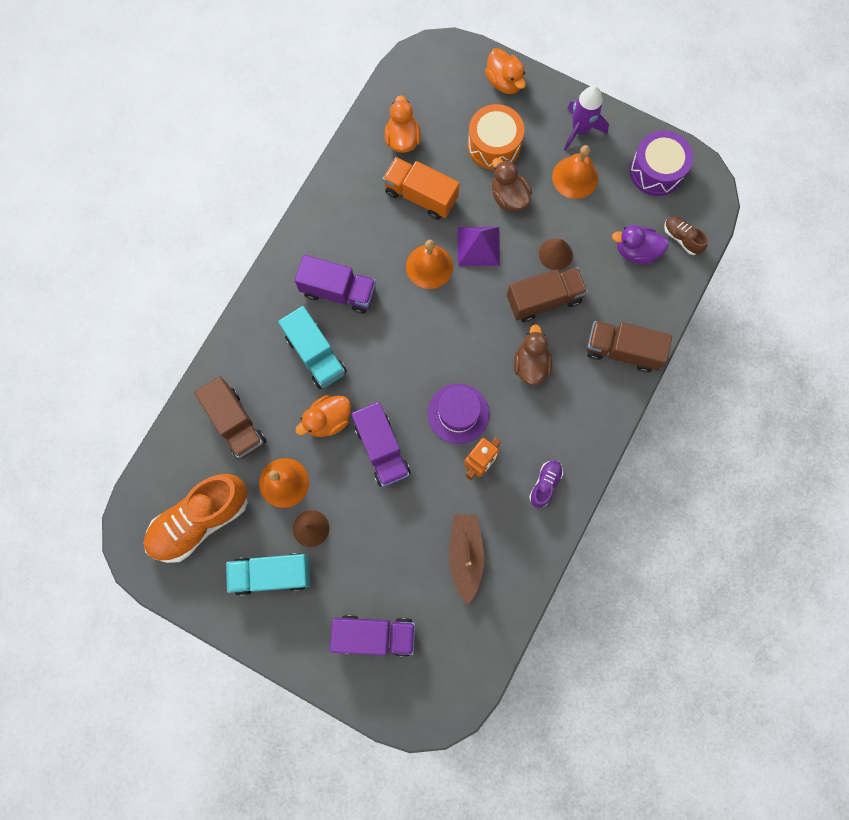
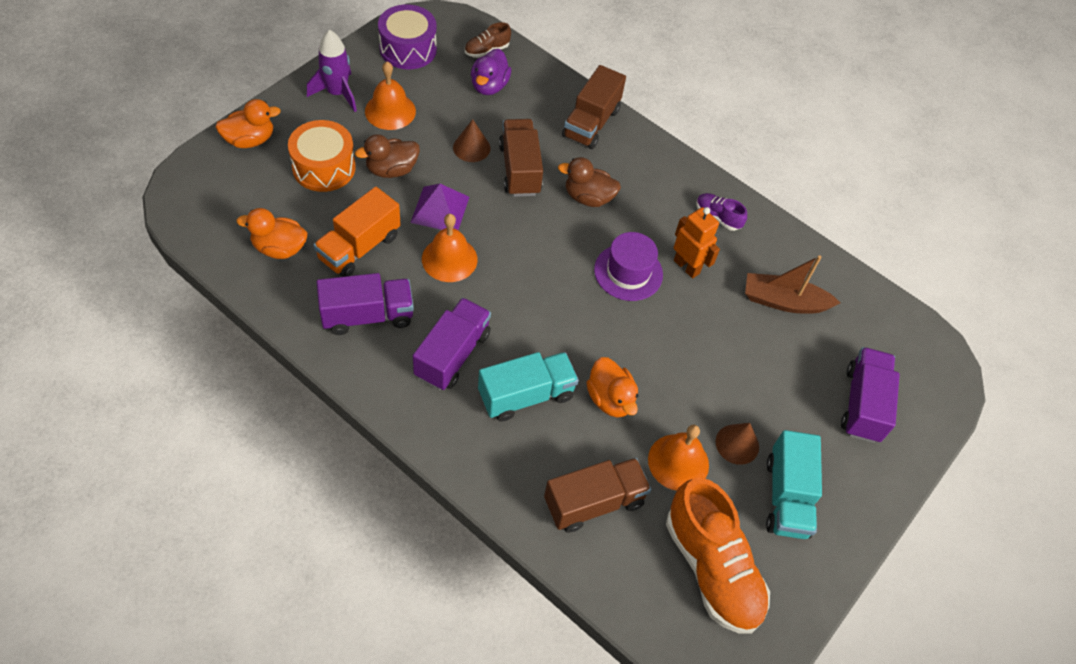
camera: 85 degrees left, 20 degrees down
purple truck [351,402,411,487] -> purple truck moved to [317,273,414,335]

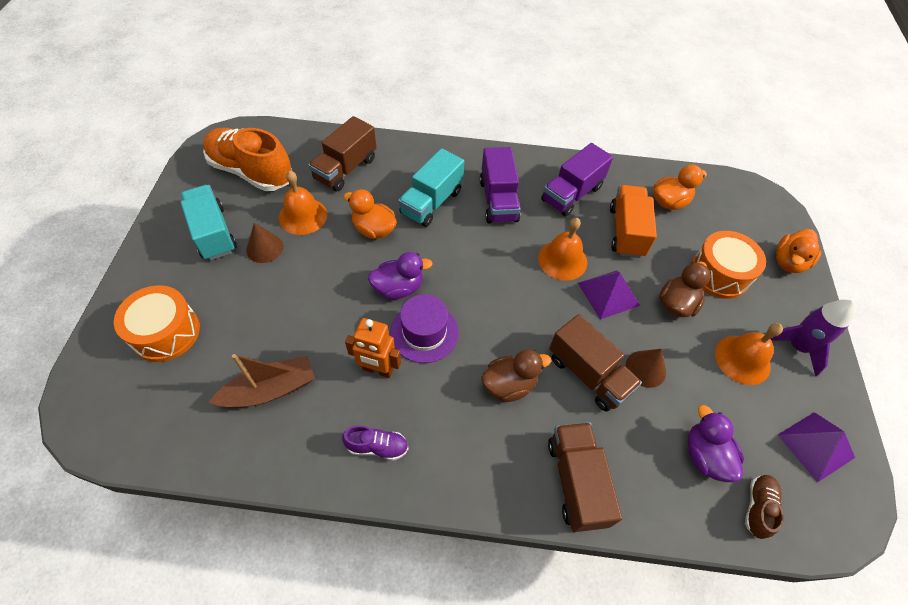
camera: 150 degrees right, 0 degrees up
purple drum [378,4,437,70] -> purple pyramid [778,412,855,482]
purple truck [841,347,900,443] -> orange drum [114,285,200,362]
none -> purple duck [368,252,433,299]

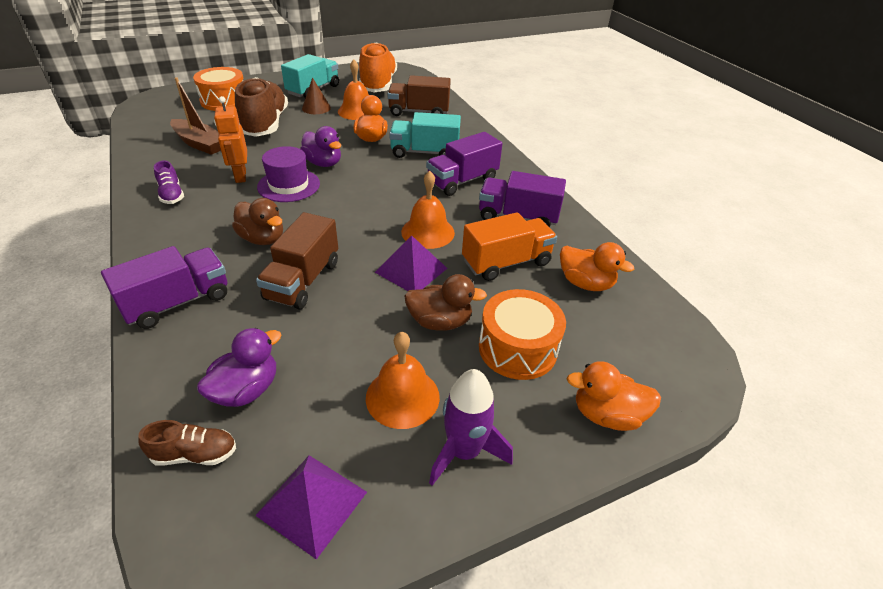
camera: 60 degrees right, 15 degrees down
brown truck [548,422,622,532] -> purple truck [101,246,227,329]
brown cone [626,349,666,388] -> none
none -> brown shoe [235,77,288,137]

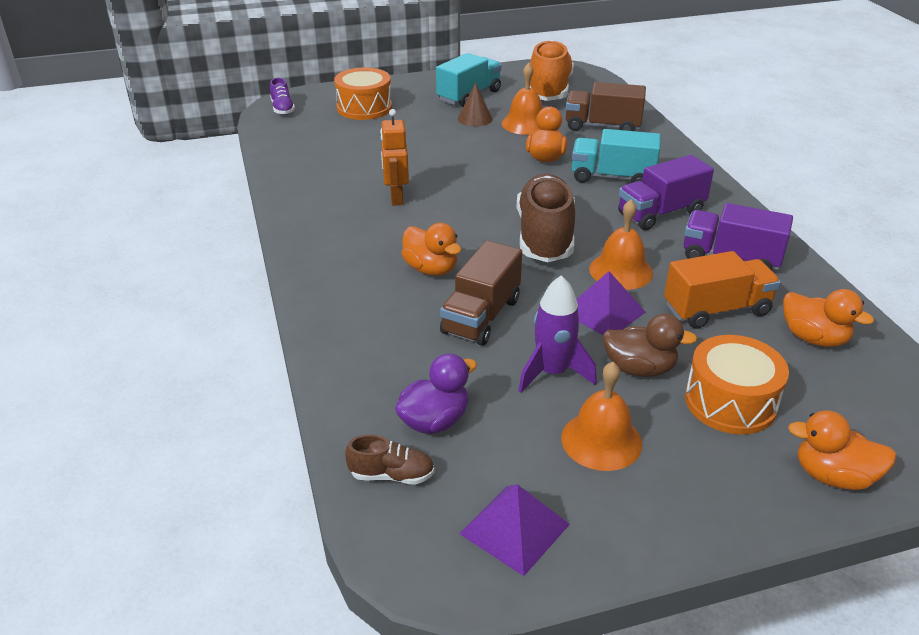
camera: 10 degrees right, 5 degrees down
purple truck [101,246,227,329] -> none
purple shoe [154,161,184,204] -> purple shoe moved to [270,78,295,115]
brown boat [170,77,221,155] -> none
brown duck [232,198,283,245] -> orange duck [401,223,462,276]
brown shoe [235,77,288,137] -> brown shoe moved to [516,174,575,262]
purple hat [257,146,320,202] -> none
purple duck [300,126,341,167] -> none
purple rocket [429,369,513,486] -> purple rocket moved to [518,275,597,393]

